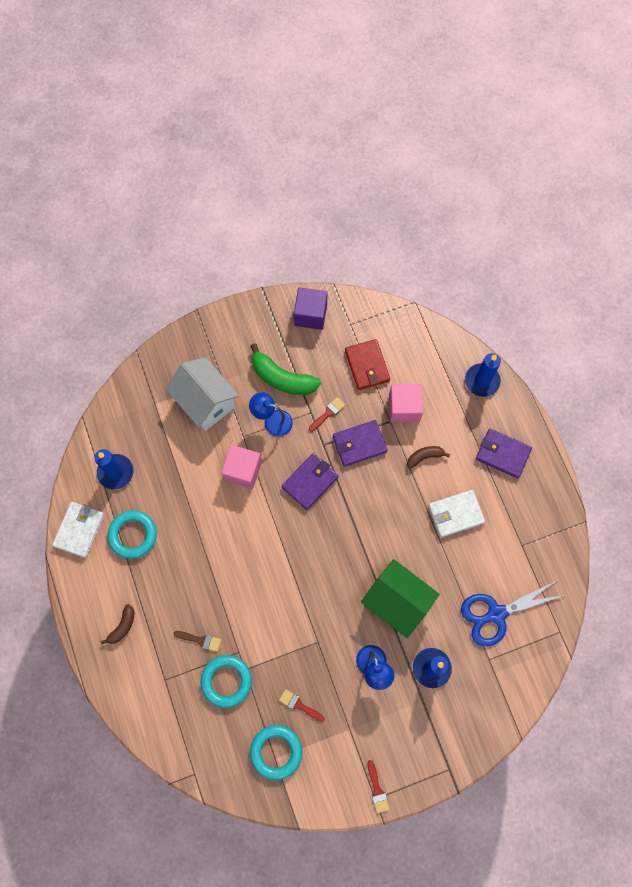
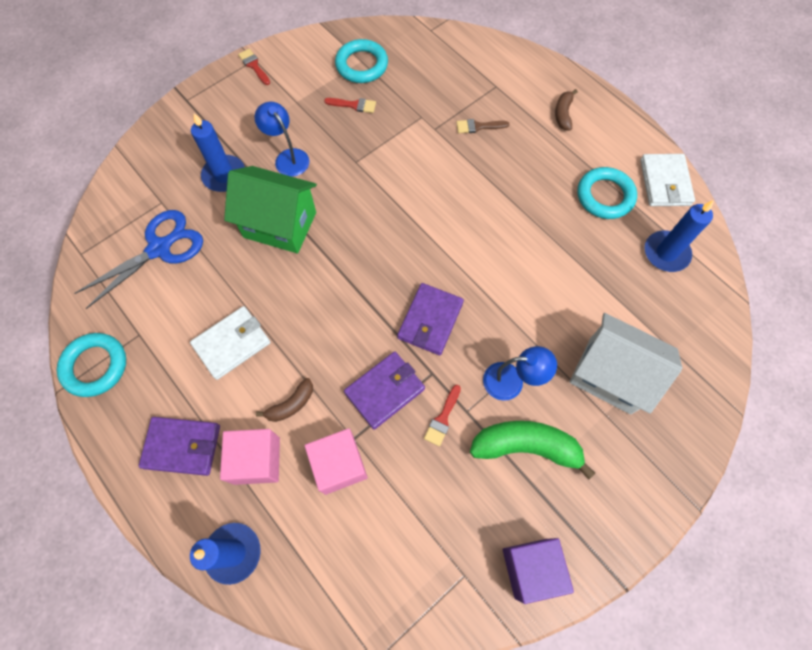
camera: 160 degrees right, 5 degrees down
turquoise ring [201,655,252,708] -> turquoise ring moved to [57,333,126,397]
pink cube [221,445,262,489] -> pink cube moved to [220,429,280,485]
red wallet [345,339,390,390] -> none

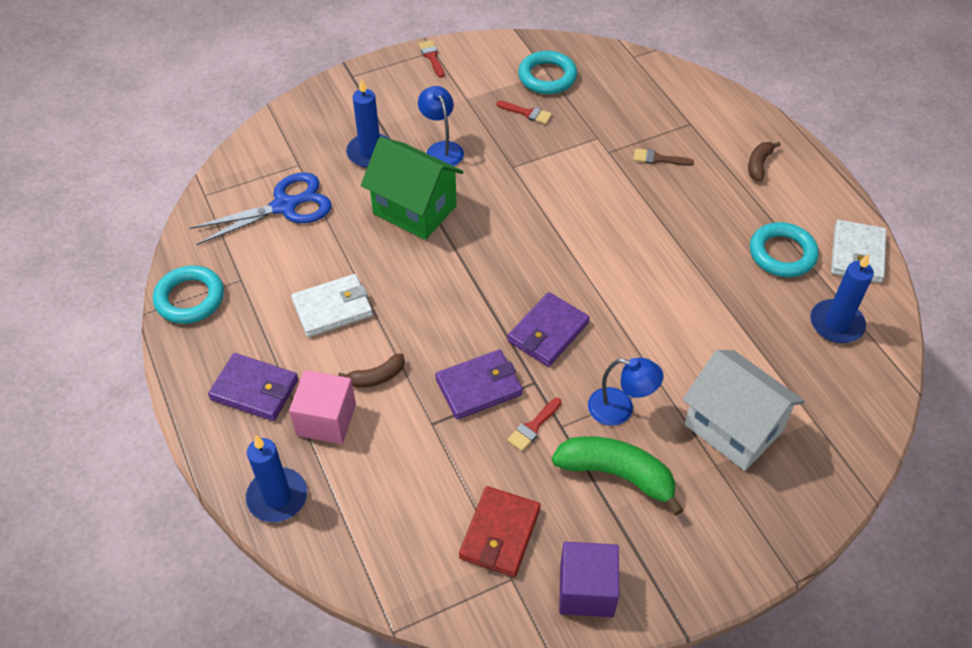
camera: 15 degrees right, 15 degrees down
pink cube [305,428,368,495] -> none
none -> red wallet [459,486,541,577]

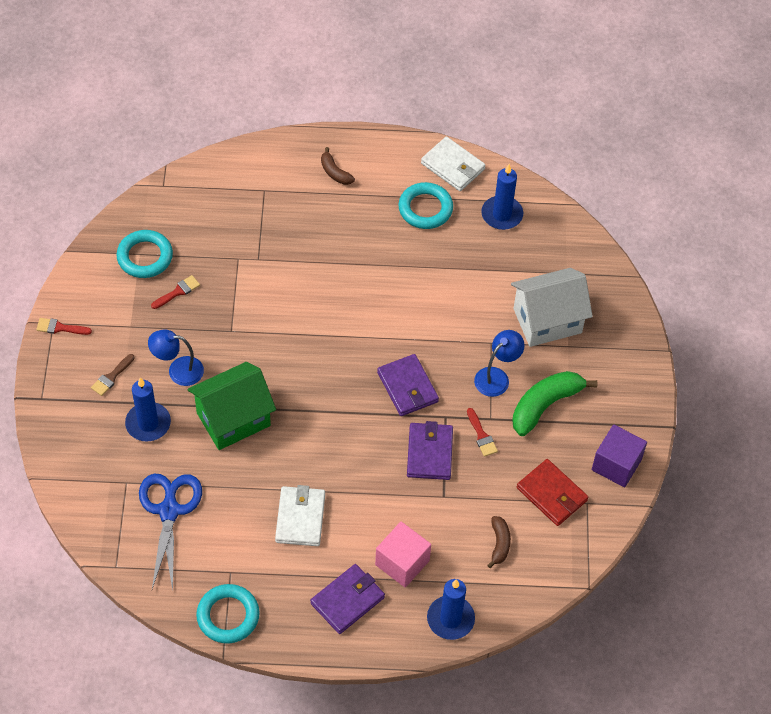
camera: 65 degrees left, 5 degrees up
brown banana [338,353,405,388] -> brown banana moved to [487,516,511,568]
brown brush [633,148,694,166] -> brown brush moved to [91,354,134,396]

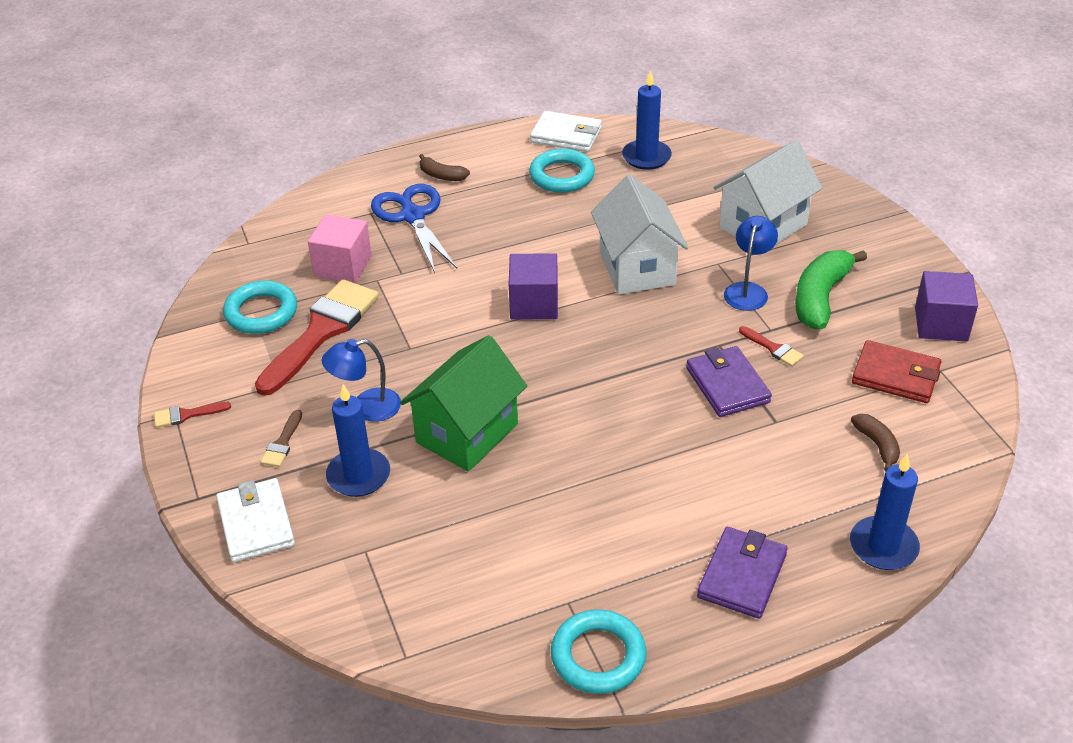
camera: 20 degrees left, 15 degrees down
blue scissors [139,474,202,590] -> blue scissors moved to [371,184,457,273]
red brush [151,275,200,309] -> red brush [255,279,379,396], size x2.42
white wallet [275,485,325,546] -> white wallet moved to [216,478,295,562]
pink cube [375,522,431,588] -> pink cube moved to [308,215,372,283]
purple wallet [377,354,439,416] -> none
none -> purple cube [509,253,558,320]
none -> white house [591,174,688,294]

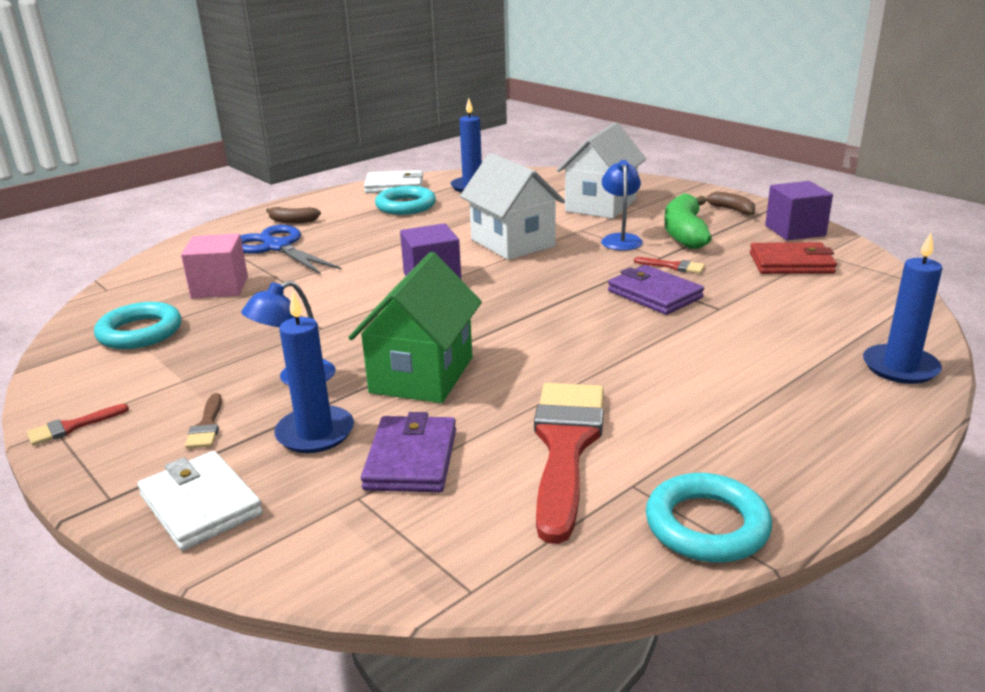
camera: 20 degrees left, 15 degrees down
red brush [255,279,379,396] -> red brush moved to [534,383,604,544]
purple wallet [697,527,788,619] -> purple wallet moved to [361,412,456,492]
brown banana [851,414,900,471] -> brown banana moved to [706,192,755,215]

